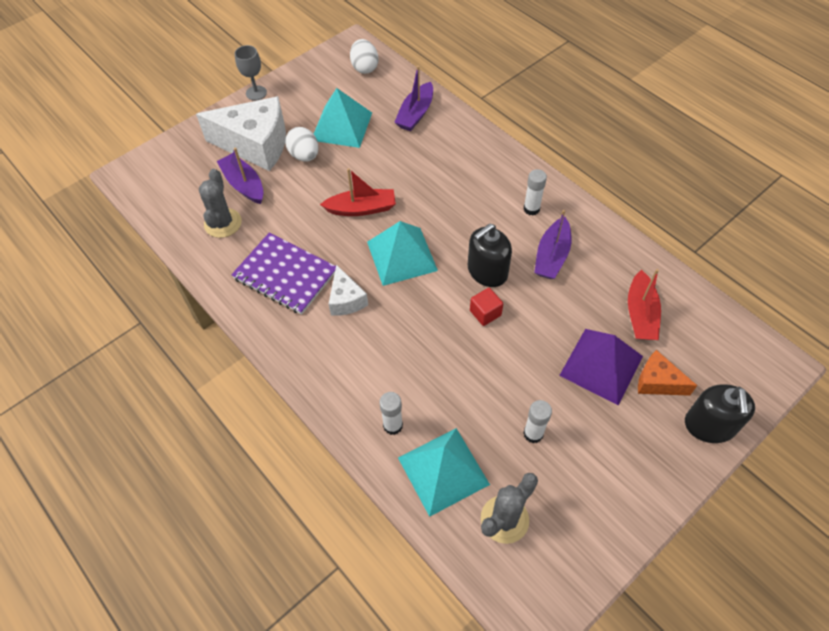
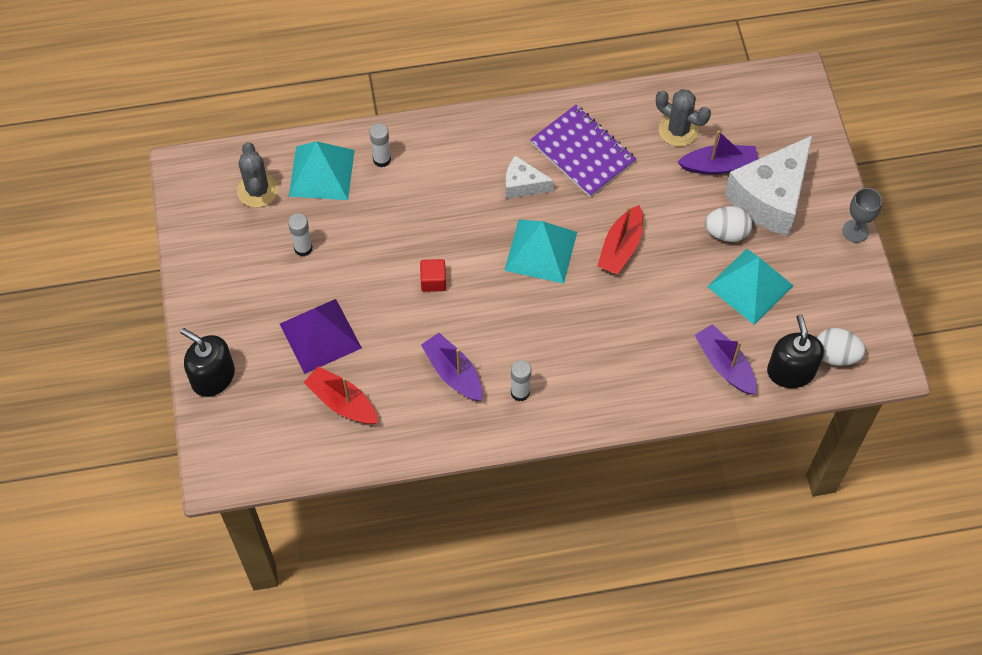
camera: 120 degrees right, 5 degrees up
purple notebook [231,233,336,314] -> purple notebook turned 75 degrees clockwise [530,105,636,197]
black soap dispenser [468,224,512,287] -> black soap dispenser moved to [767,314,824,388]
orange cheese [638,350,697,396] -> none

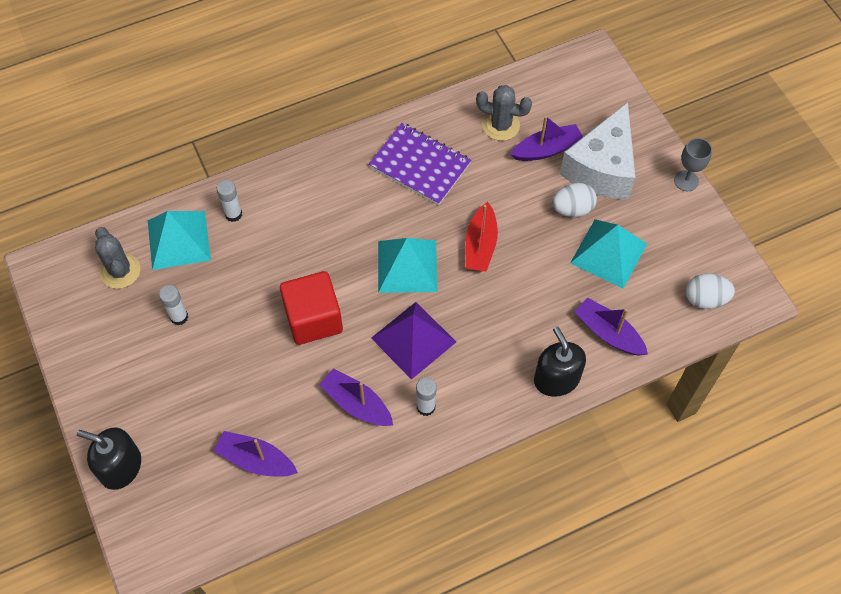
camera: 15 degrees left, 0 degrees up
purple pyramid [280,299,362,374] -> purple pyramid moved to [371,302,456,380]
red boat [304,366,378,424] -> purple boat [214,431,298,477]
red cube [420,259,446,292] -> red cube [280,271,343,345], size x2.06
white cheese [505,155,554,199] -> none
black soap dispenser [767,314,824,388] -> black soap dispenser moved to [534,326,586,397]

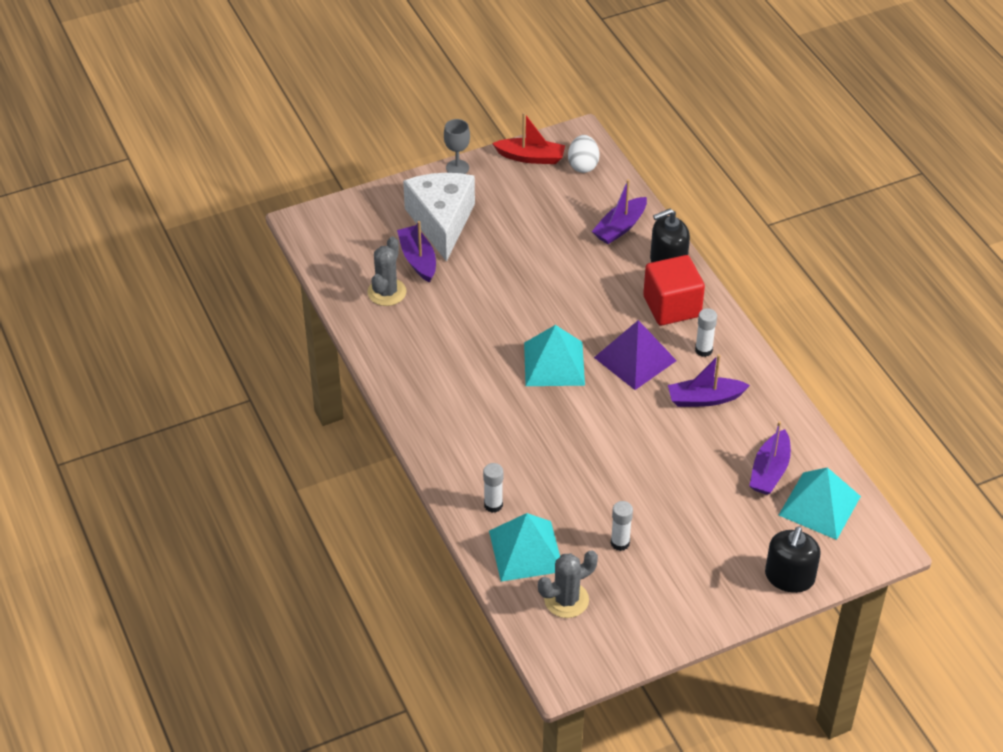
camera: 90 degrees left, 15 degrees down
red cube [280,271,343,345] -> red cube moved to [643,255,705,326]
purple boat [319,368,393,426] -> purple boat turned 45 degrees clockwise [668,354,750,407]
purple notebook [369,123,471,205] -> none
red boat [465,202,498,272] -> red boat moved to [492,112,565,164]
white egg [552,183,597,217] -> none
white cheese [560,102,636,200] -> white cheese turned 120 degrees counterclockwise [403,173,475,262]
turquoise pyramid [570,219,647,289] -> turquoise pyramid moved to [779,467,861,540]

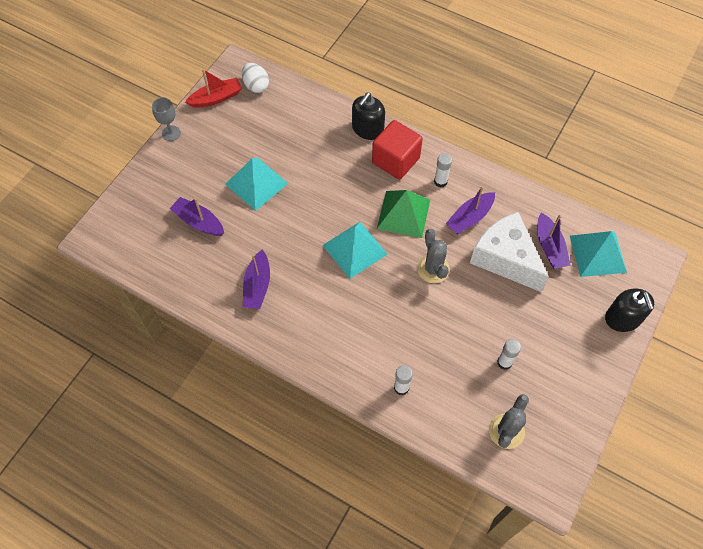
camera: 35 degrees left, 15 degrees up
grey cactus [368,236,406,306] -> grey cactus moved to [417,229,450,283]
white cheese [403,173,475,262] -> white cheese moved to [470,212,549,292]
turquoise pyramid [489,513,560,582] -> turquoise pyramid moved to [225,158,288,211]
purple boat [592,179,647,244] -> purple boat moved to [243,250,270,309]
purple pyramid [594,320,677,390] -> green pyramid [377,190,430,238]

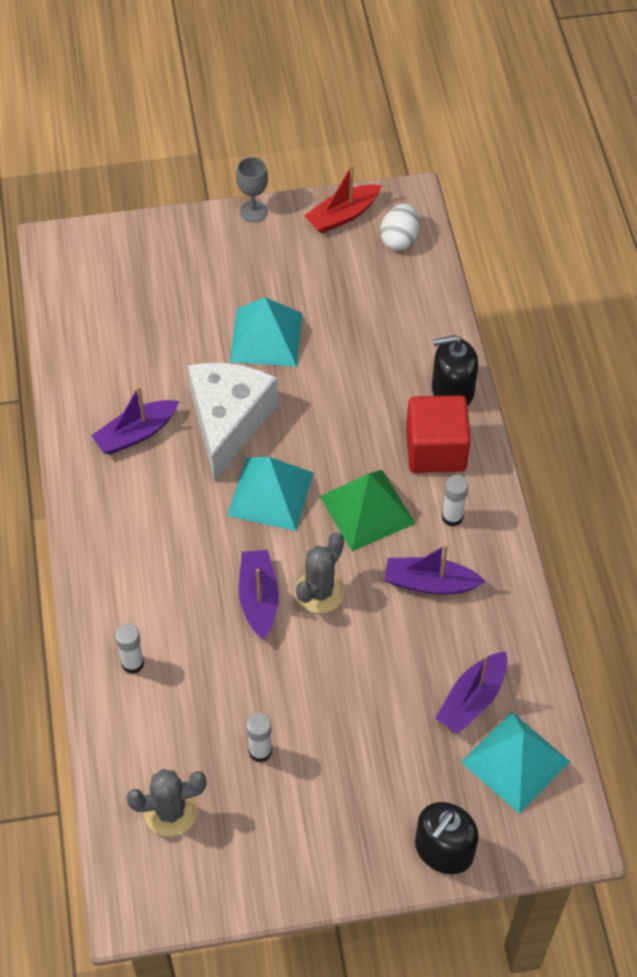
camera: 50 degrees right, 5 degrees down
purple boat [170,197,224,236] -> purple boat moved to [239,550,279,639]
red boat [185,69,242,108] -> red boat turned 120 degrees clockwise [304,164,382,234]
white cheese [470,212,549,292] -> white cheese moved to [188,363,278,482]

